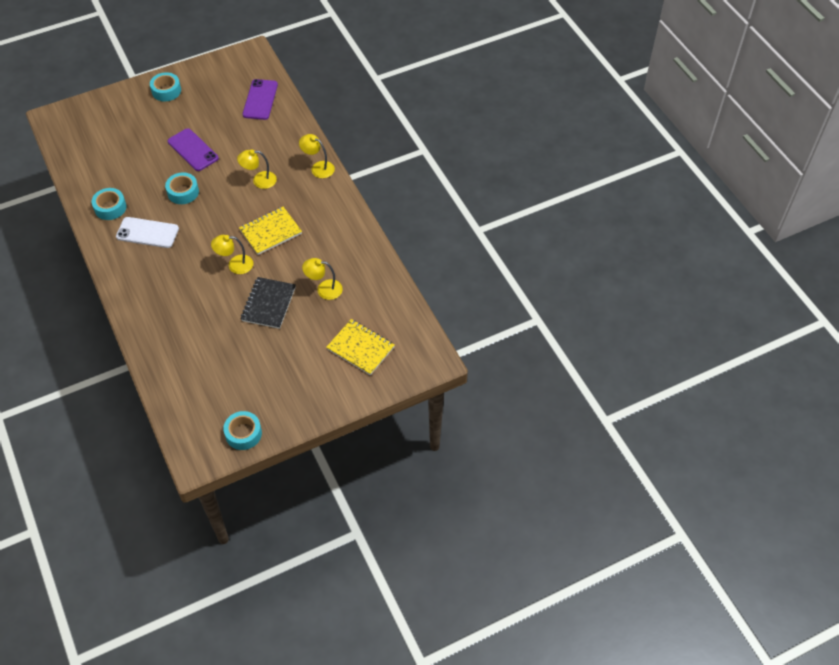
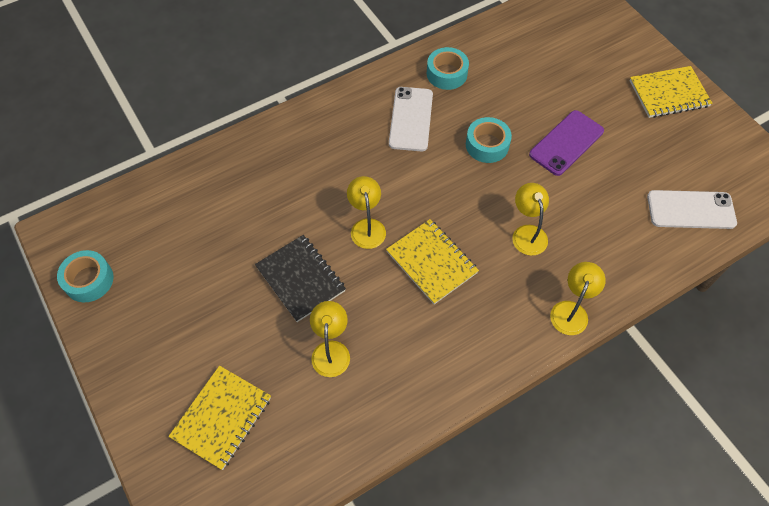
camera: 85 degrees right, 5 degrees up
turquoise tape [150,72,181,101] -> yellow notebook [630,66,712,118]
black notebook [241,277,296,329] -> black notebook turned 45 degrees clockwise [255,235,346,322]
purple phone [242,79,278,120] -> white phone [647,190,737,229]

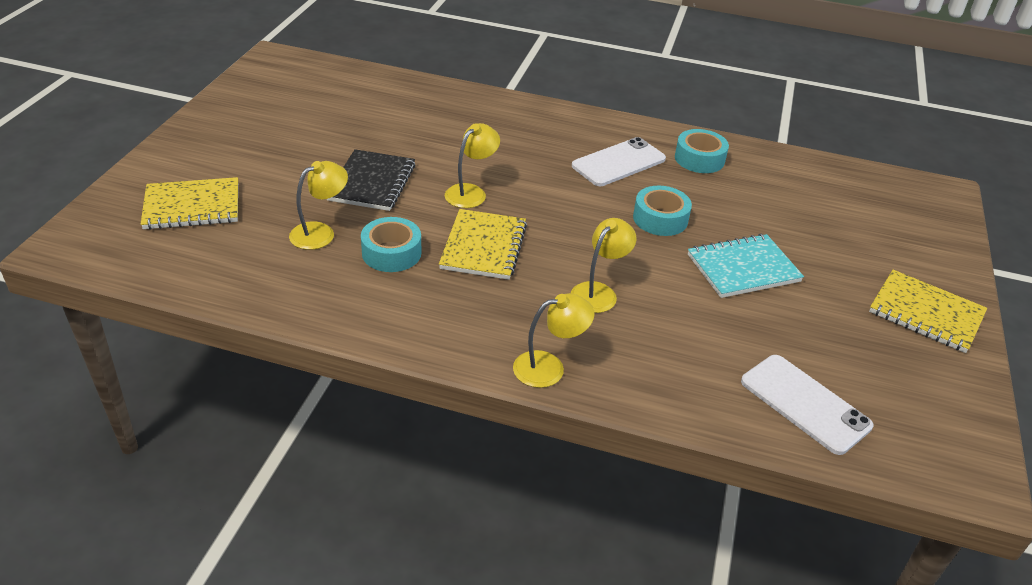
camera: 45 degrees right, 20 degrees down
turquoise tape [57,250,114,302] -> turquoise tape moved to [361,217,421,272]
purple phone [529,110,604,176] -> turquoise notebook [688,234,804,298]

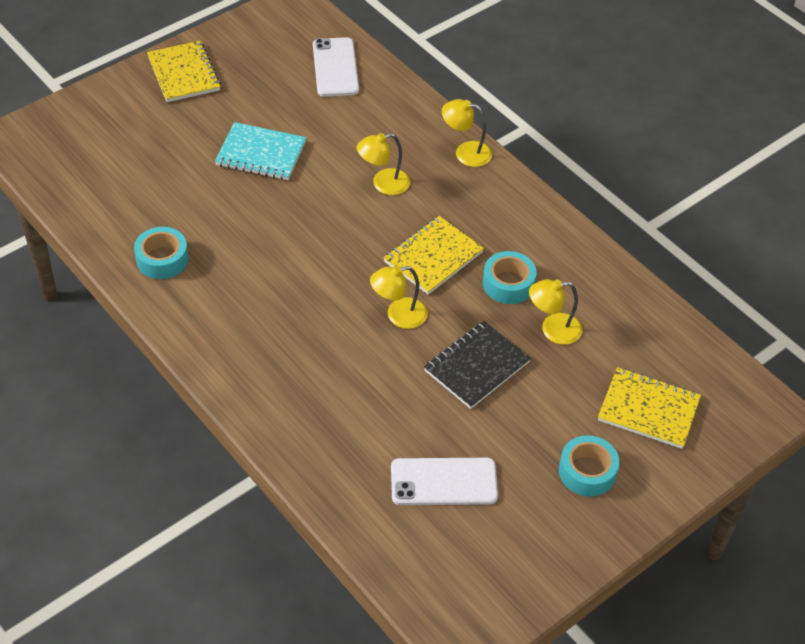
camera: 145 degrees left, 10 degrees up
white phone [572,137,666,186] -> white phone moved to [391,458,498,505]
turquoise tape [633,186,692,236] -> turquoise tape moved to [559,435,619,497]

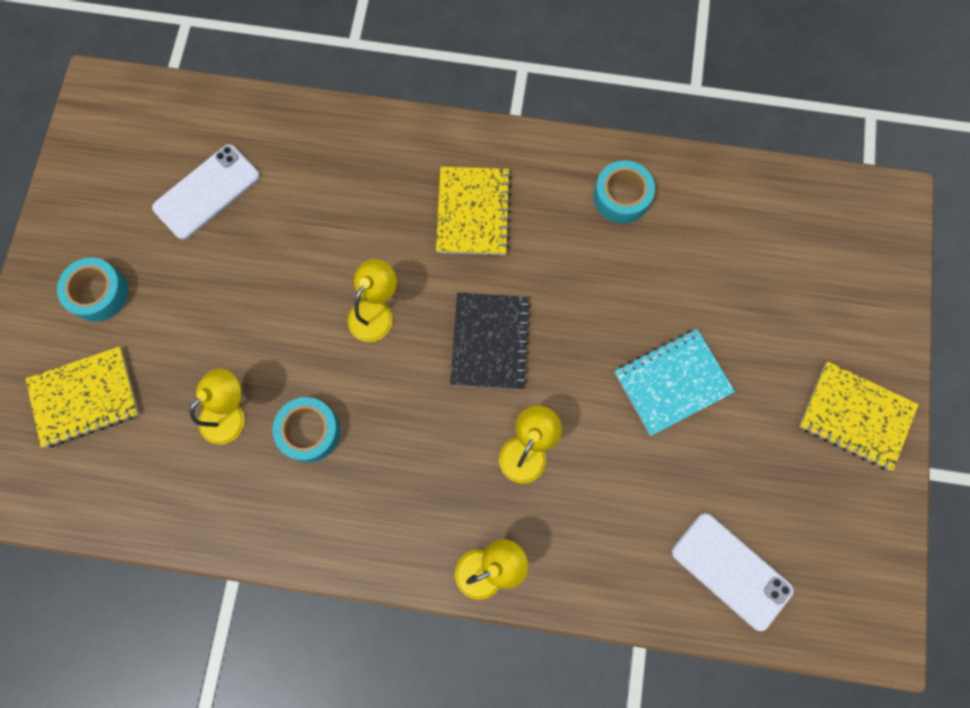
camera: 140 degrees right, 25 degrees up
yellow notebook [384,216,484,295] -> yellow notebook moved to [436,167,511,255]
black notebook [424,321,531,409] -> black notebook moved to [450,293,531,390]

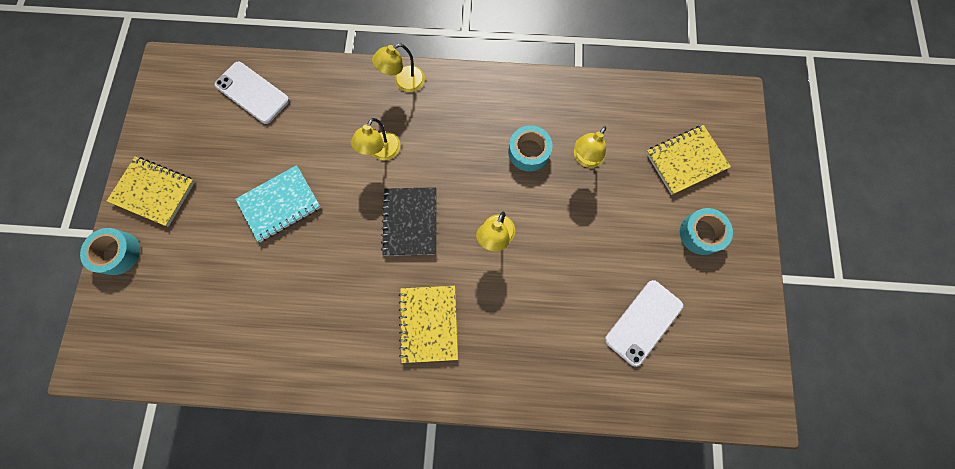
camera: 175 degrees right, 0 degrees up
turquoise tape [593,160,655,223] -> turquoise tape moved to [80,228,140,275]

